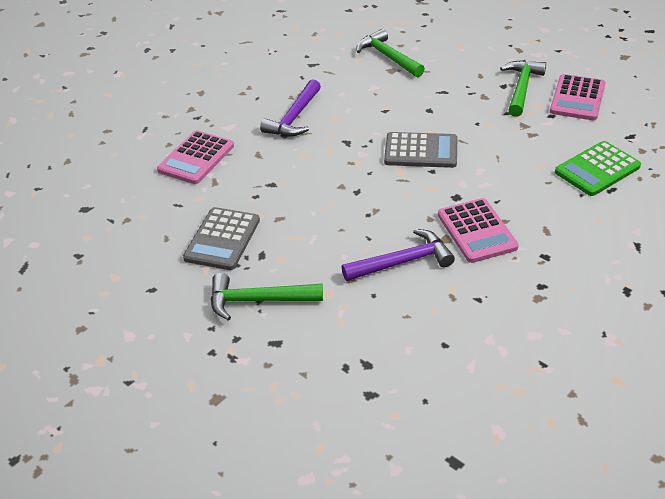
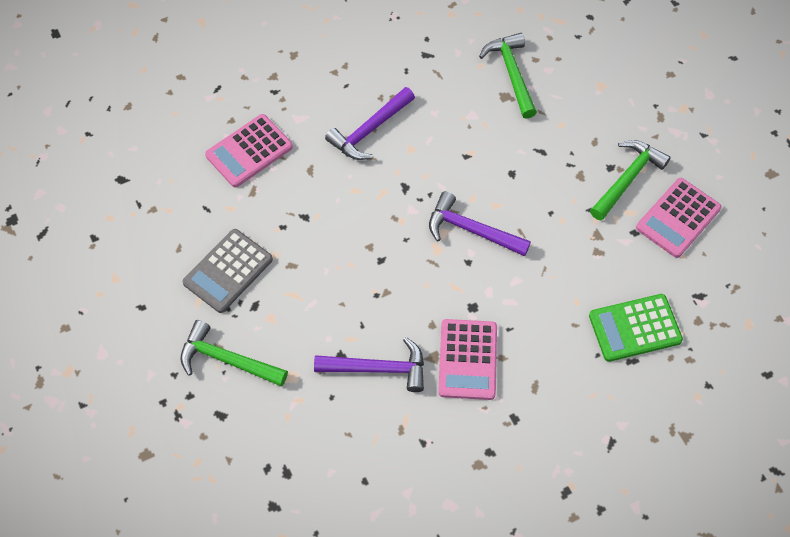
camera: 20 degrees right, 20 degrees up
grey calculator [384,132,457,168] -> purple hammer [429,191,531,256]

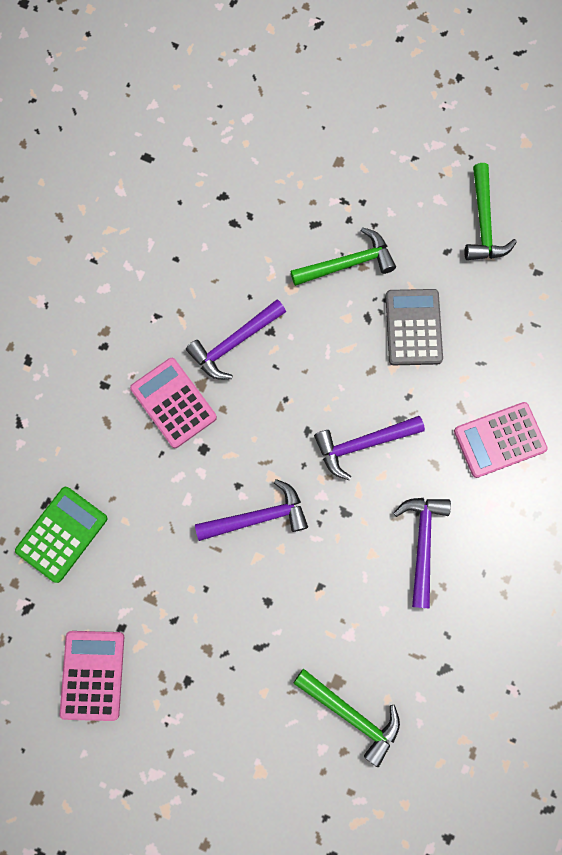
camera: 140 degrees right, 15 degrees up
pink calculator [205,114,293,187] -> pink calculator turned 120 degrees counterclockwise [454,402,548,478]
green hammer [590,140,671,221] -> green hammer moved to [464,163,517,260]
none -> purple hammer [314,416,425,480]

